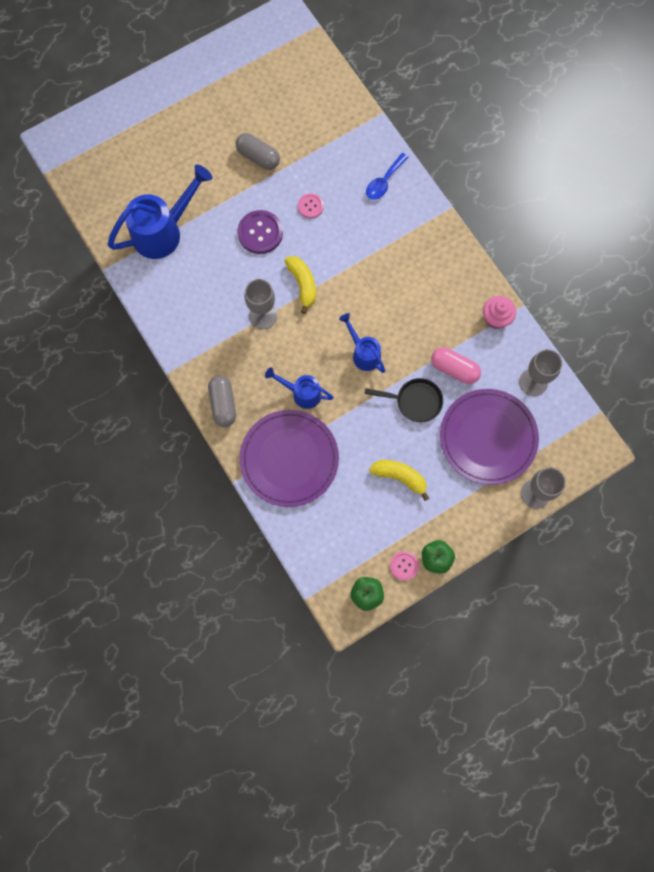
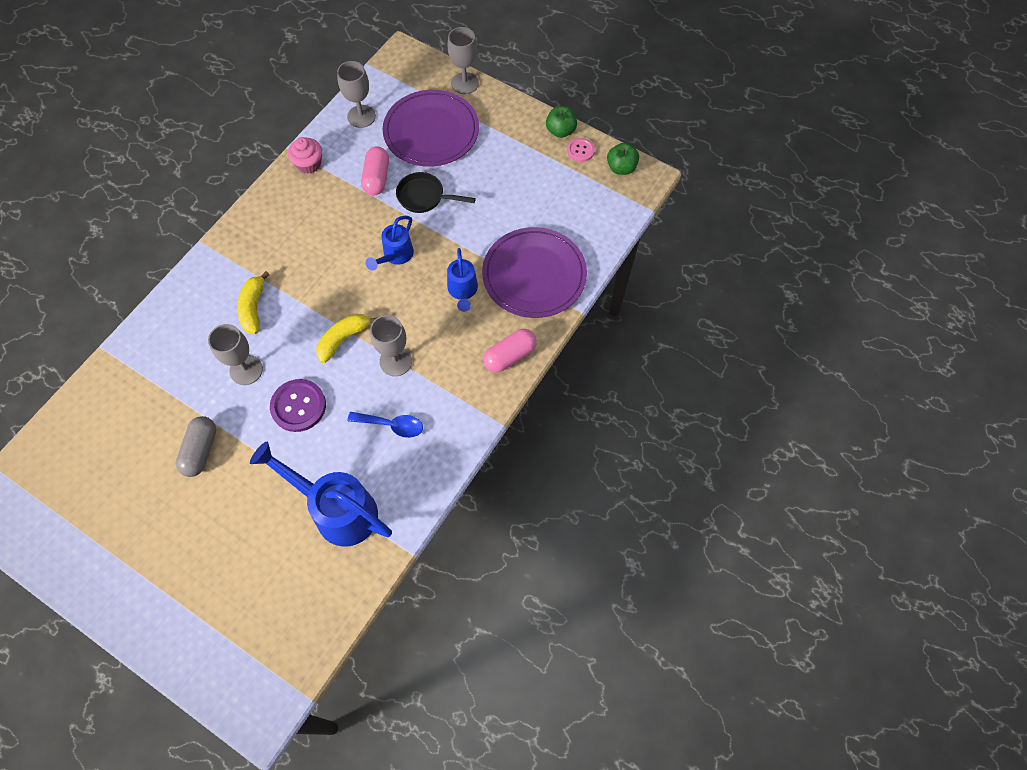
camera: 115 degrees left, 10 degrees down
grey capsule [208,375,236,427] -> pink capsule [483,329,537,373]
pink button [298,193,324,218] -> grey goblet [208,324,263,385]
black pan [365,378,443,423] -> black pan turned 60 degrees counterclockwise [396,172,476,213]
blue spoon [366,153,409,200] -> blue spoon moved to [348,412,423,438]
yellow banana [369,460,429,501] -> yellow banana moved to [237,271,270,334]

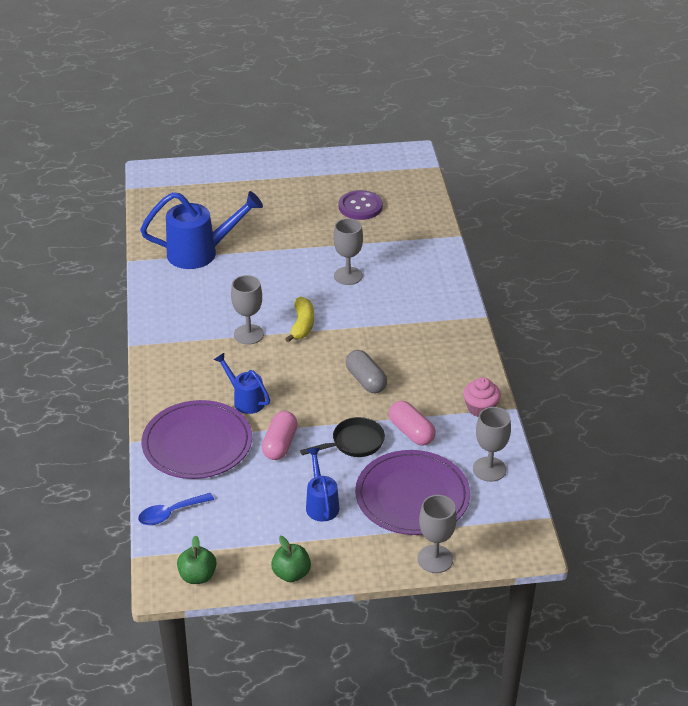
camera: 140 degrees right, 25 degrees down
grey capsule [176,416,216,477] -> grey capsule moved to [346,350,387,393]
yellow banana [237,271,270,334] -> none
purple button [270,379,326,432] -> purple button moved to [339,190,383,220]
blue spoon [348,412,423,438] -> blue spoon moved to [138,493,214,525]
blue watering can [366,216,414,271] -> blue watering can moved to [306,448,339,522]
pink capsule [483,329,537,373] -> pink capsule moved to [262,411,298,460]
pink button [567,138,595,162] -> none

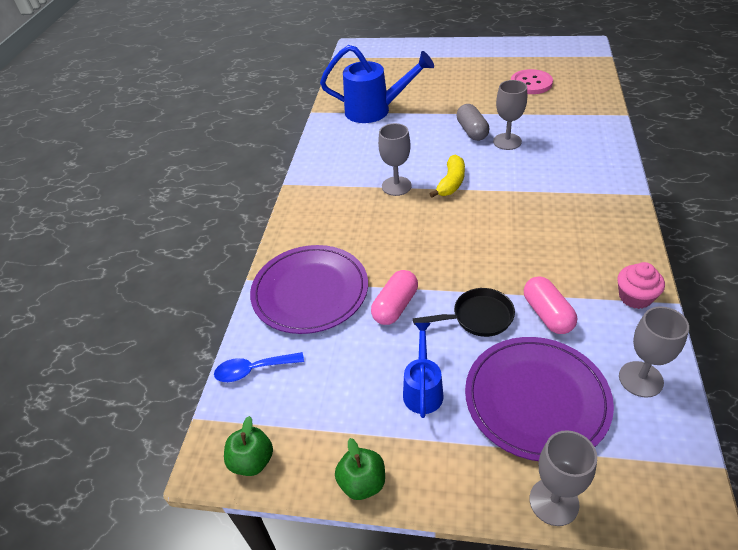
camera: 20 degrees right, 5 degrees up
blue watering can [214,353,270,414] -> none
purple button [339,190,383,220] -> pink button [511,69,553,94]
grey capsule [346,350,387,393] -> grey capsule moved to [456,104,489,141]

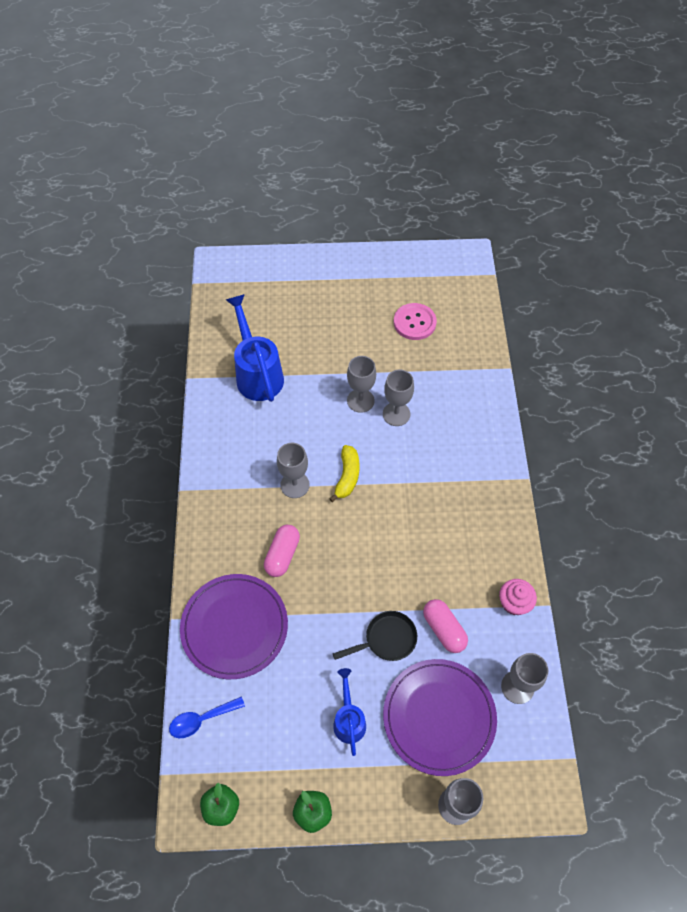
camera: 15 degrees left, 15 degrees up
blue watering can [320,45,434,123] -> blue watering can turned 105 degrees counterclockwise [226,294,284,402]
pink capsule [371,270,418,325] -> pink capsule moved to [264,525,300,577]
grey capsule [456,104,489,141] -> grey goblet [347,356,376,413]

